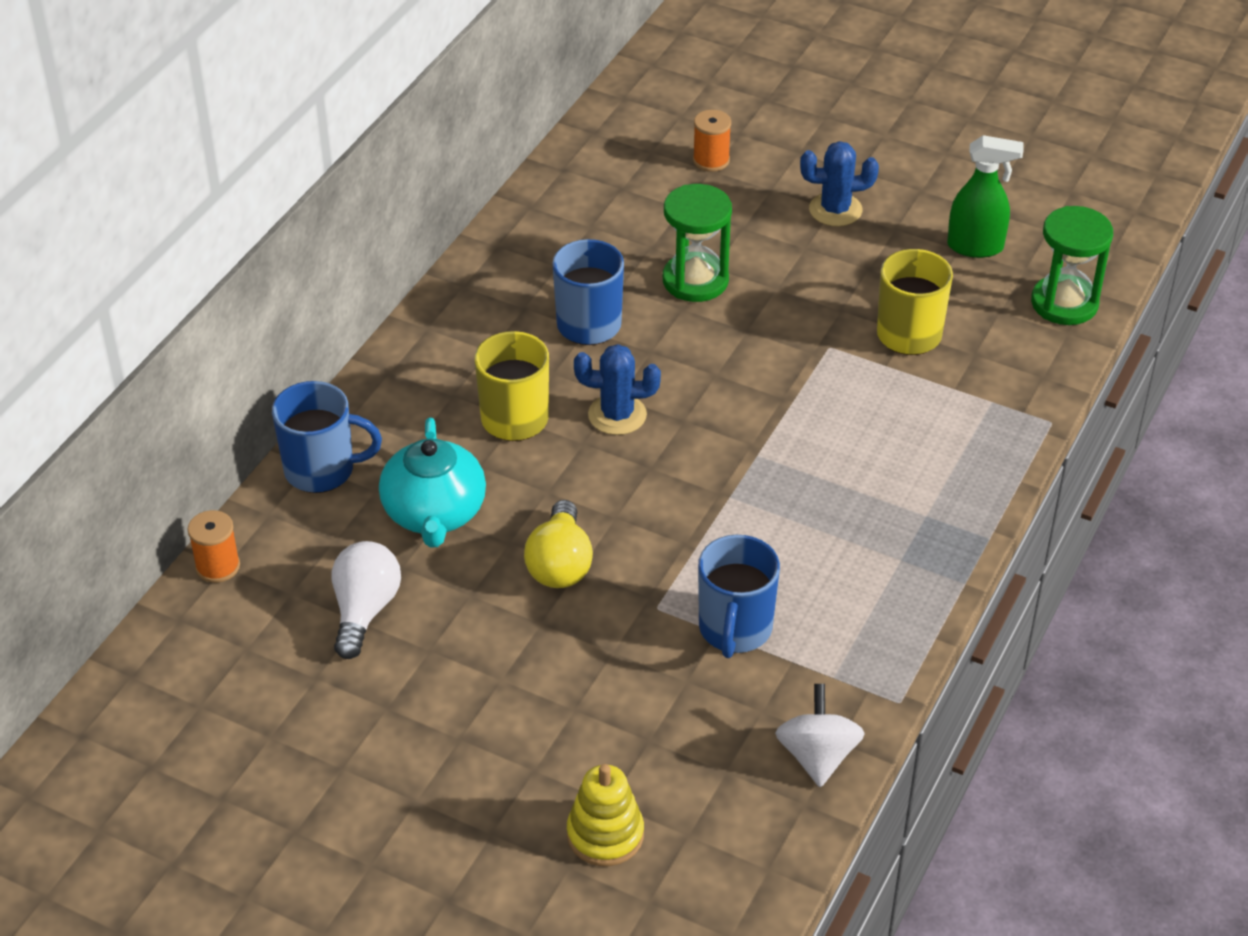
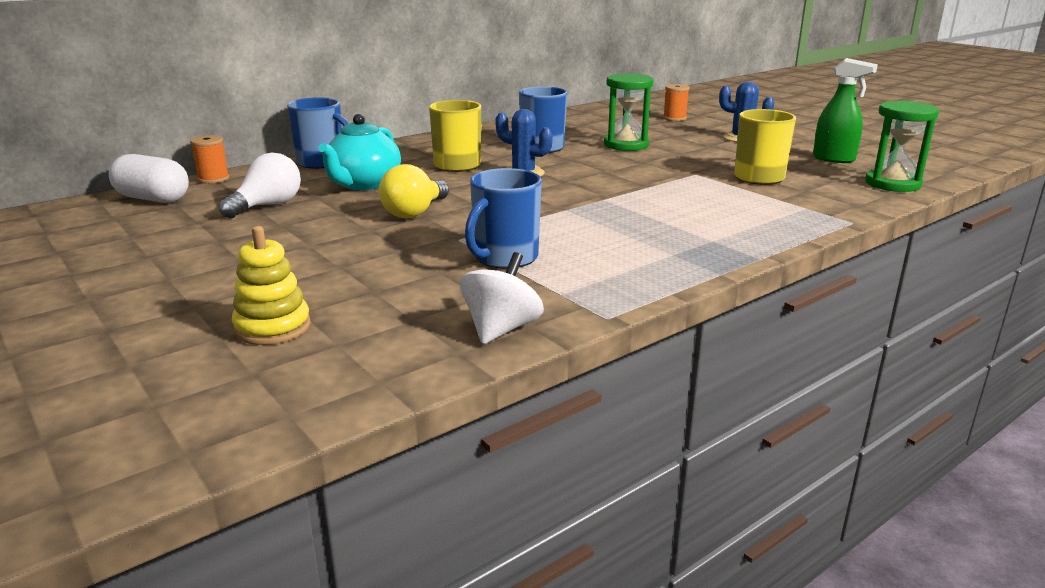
camera: 25 degrees right, 20 degrees down
none -> white capsule [109,154,189,203]

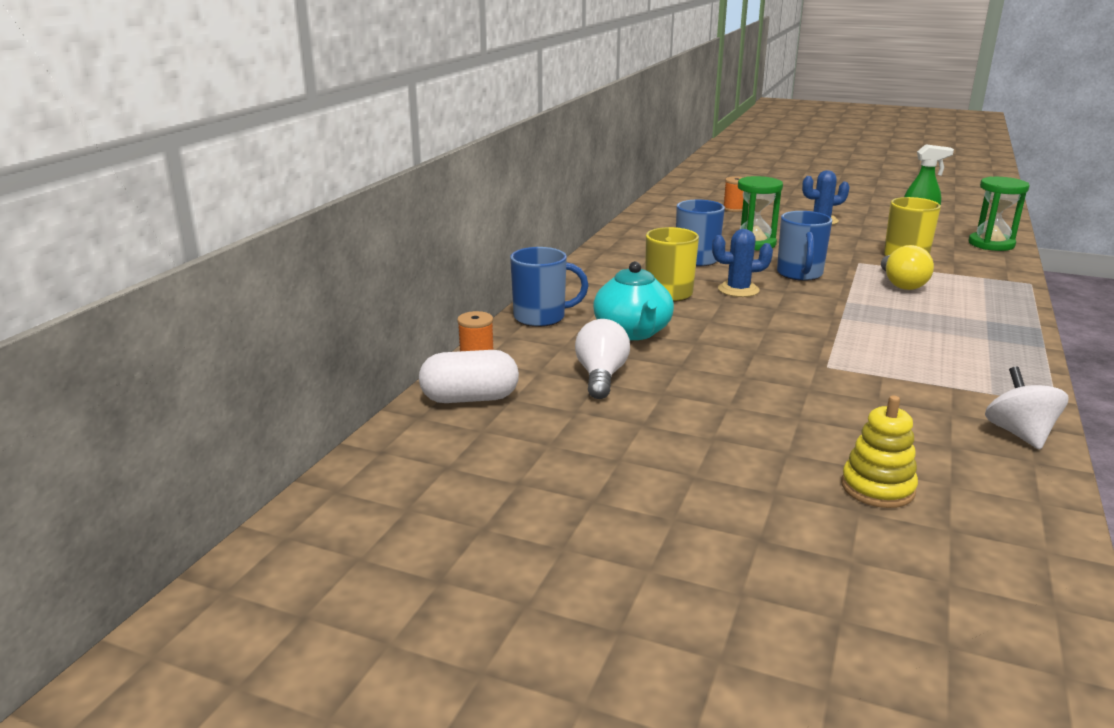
camera: 30 degrees left, 0 degrees up
yellow light bulb [379,164,449,218] -> yellow light bulb moved to [881,245,934,290]
blue mug [465,168,542,269] -> blue mug moved to [777,211,832,281]

